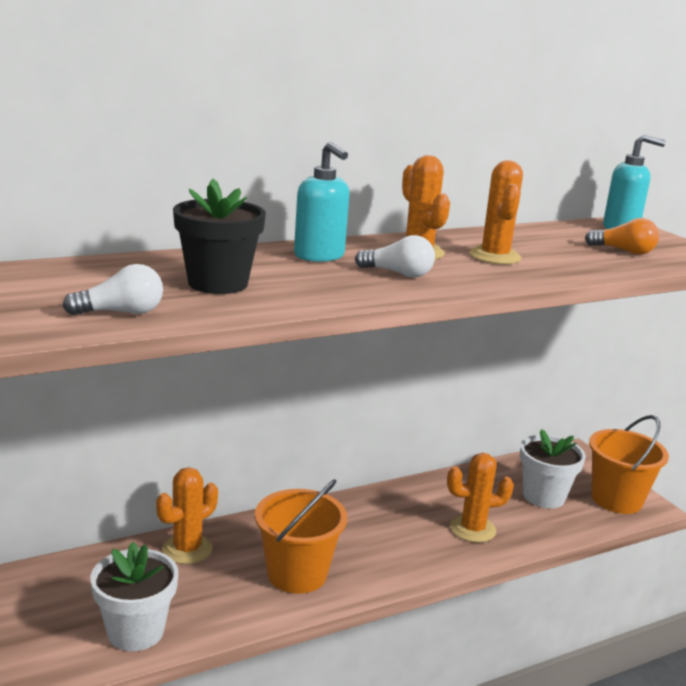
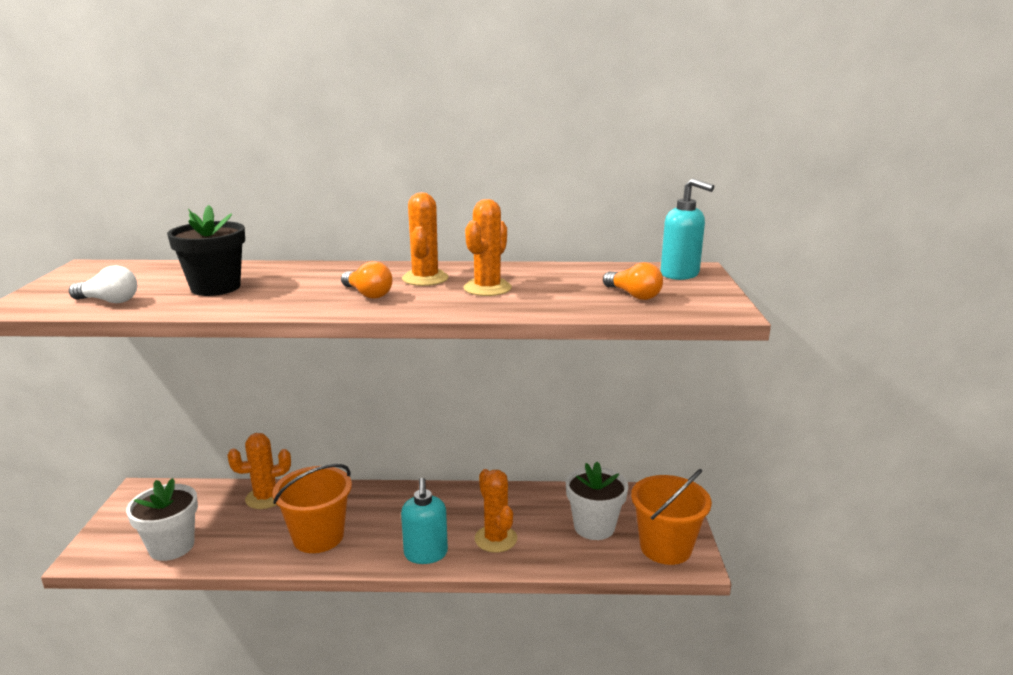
camera: 30 degrees right, 0 degrees up
turquoise soap dispenser [294,142,349,262] -> turquoise soap dispenser moved to [401,478,448,564]
white light bulb [355,235,435,278] -> orange light bulb [341,261,392,299]
orange cactus [447,453,514,543] -> orange cactus turned 45 degrees clockwise [475,469,517,553]

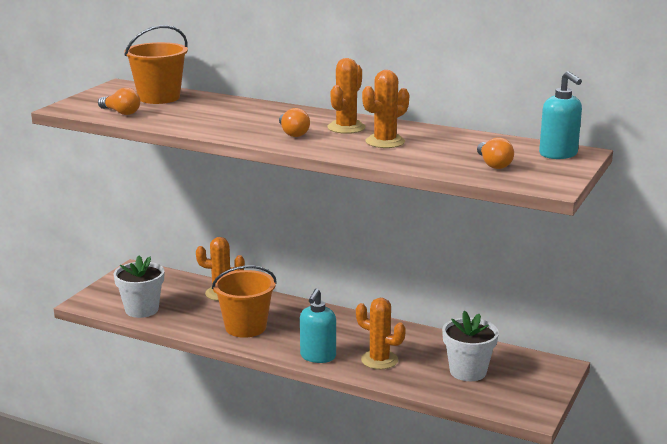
camera: 25 degrees right, 0 degrees up
white light bulb [69,266,137,303] -> orange light bulb [98,88,140,115]
black flower pot [167,205,245,296] -> none
orange cactus [475,469,517,553] -> orange cactus turned 60 degrees counterclockwise [356,298,406,369]
orange bucket [631,469,712,565] -> orange bucket moved to [124,25,188,104]

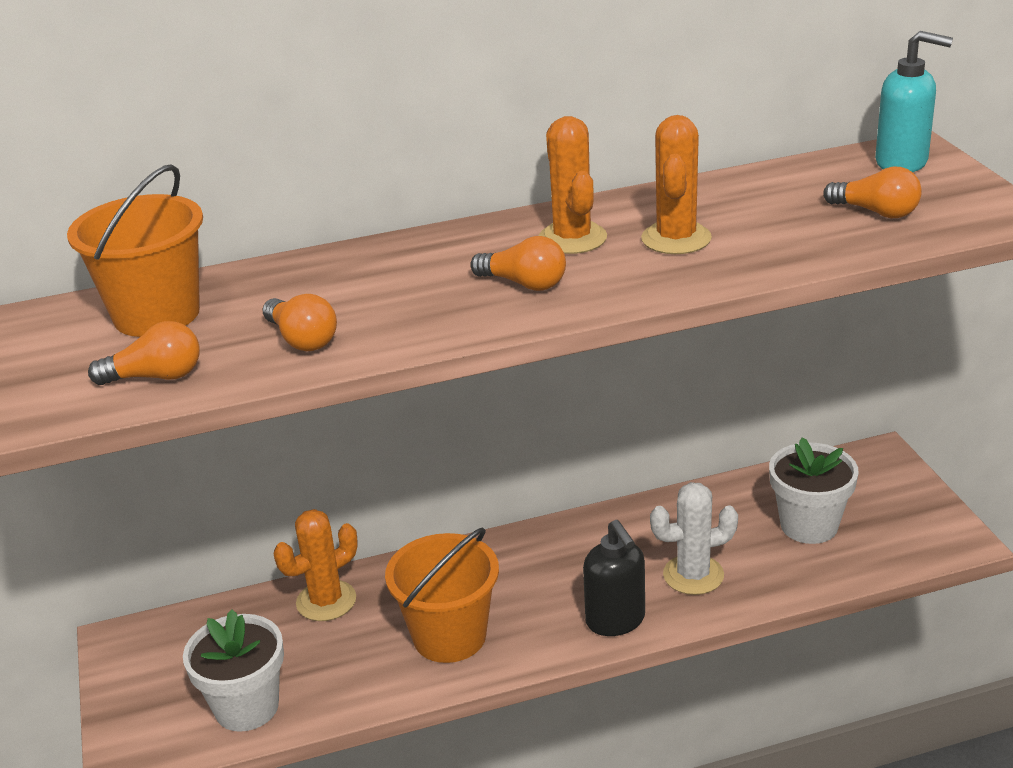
camera: 40 degrees left, 10 degrees up
turquoise soap dispenser [300,289,336,363] -> black soap dispenser [583,520,645,636]
orange cactus [356,298,406,369] -> white cactus [650,482,738,595]
none -> orange light bulb [262,294,337,351]

